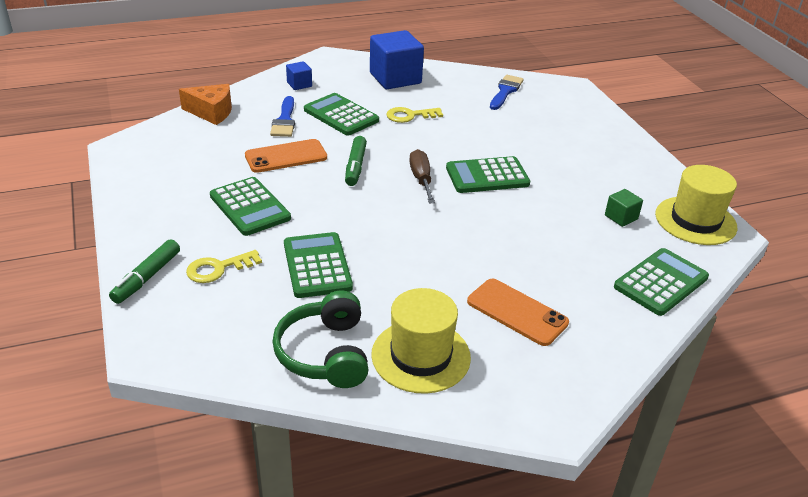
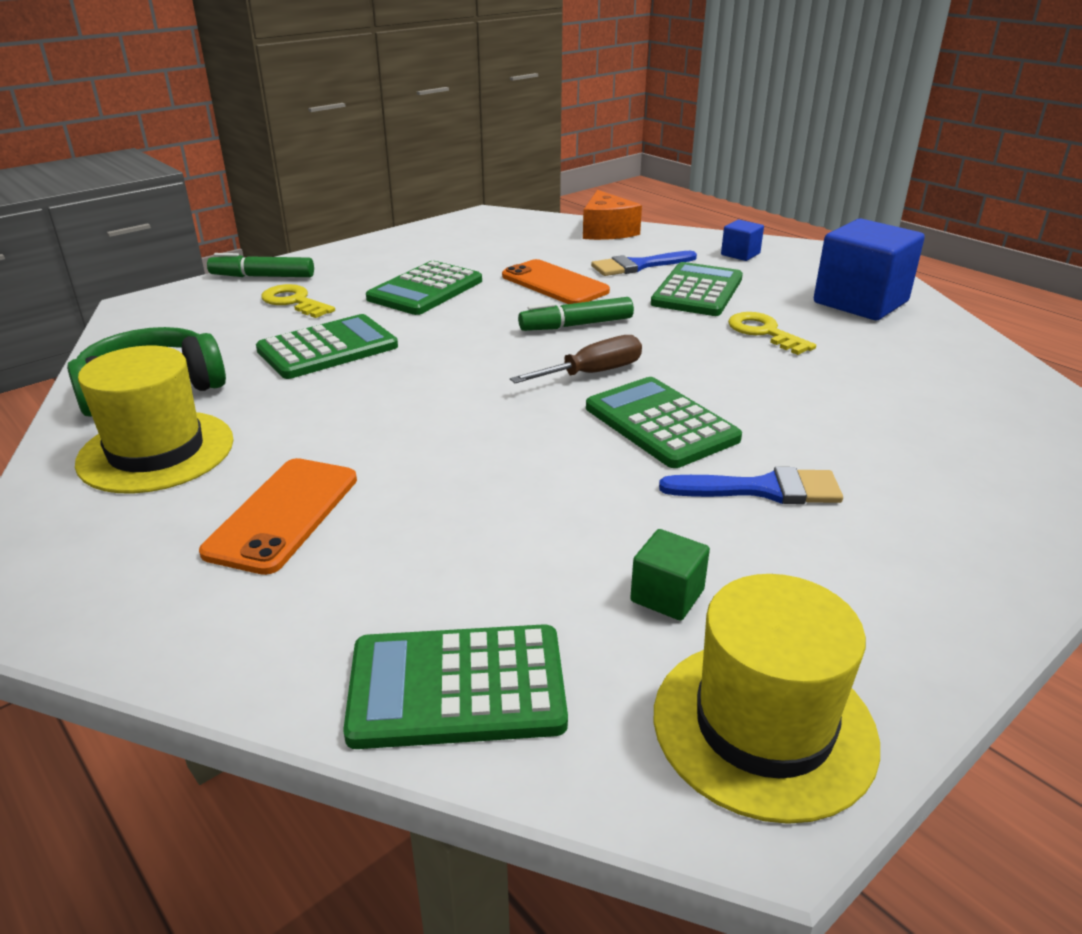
camera: 70 degrees right, 5 degrees down
blue brush [490,75,524,110] -> blue brush moved to [659,467,843,504]
green calculator [614,248,709,316] -> green calculator turned 150 degrees clockwise [343,624,568,749]

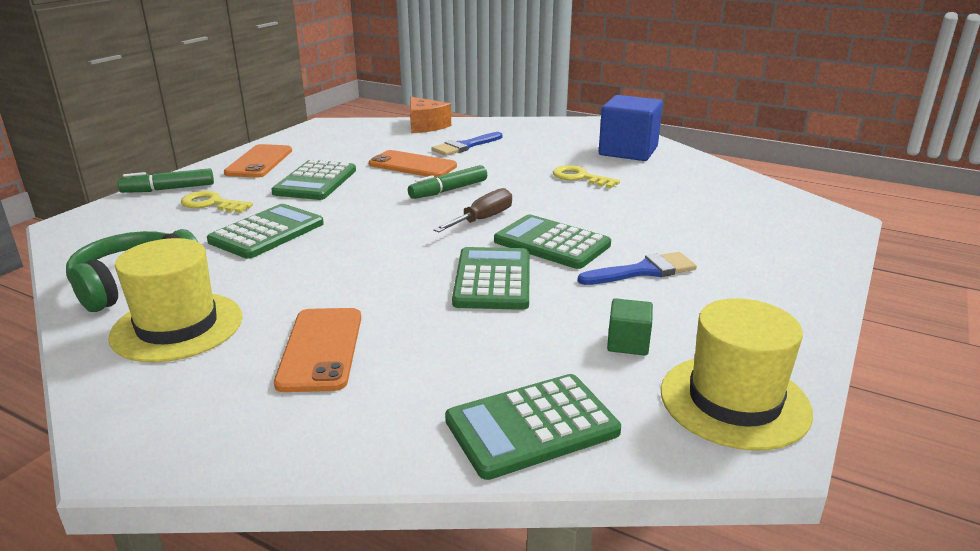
camera: 20 degrees left, 5 degrees down
green calculator [651,262,743,316] -> green calculator moved to [452,247,530,310]
blue cube [721,220,764,261] -> none
none -> orange phone [224,144,292,178]

